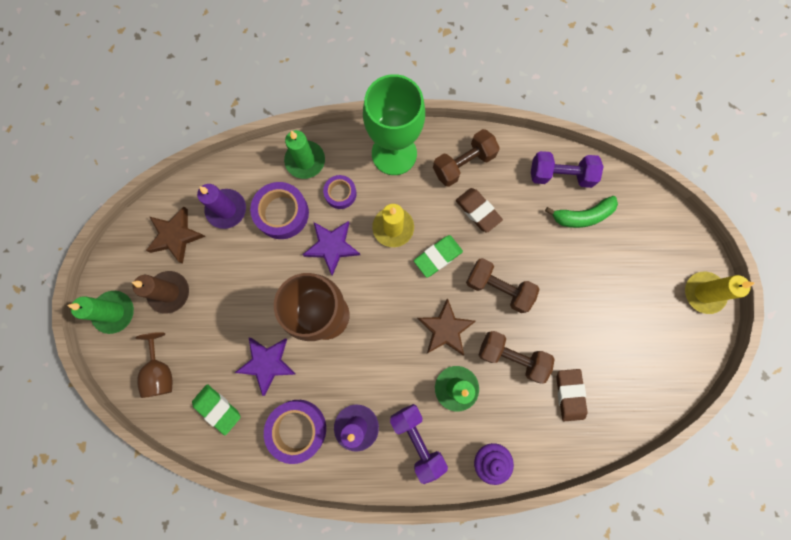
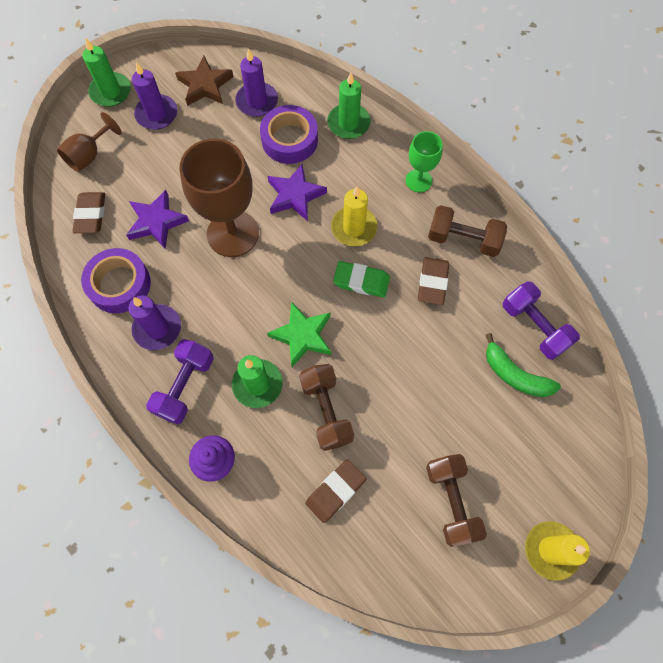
camera: 50 degrees right, 10 degrees down
brown candle [132,271,189,314] -> purple candle [132,62,177,130]
green eraser [192,384,240,436] -> brown eraser [72,192,105,233]
purple tape [323,175,356,209] -> none
green goblet [363,74,425,175] -> green goblet [406,131,443,192], size x0.53
brown star [417,298,476,355] -> green star [267,301,331,367]
brown dumbbell [466,258,540,313] -> brown dumbbell moved to [426,454,487,547]

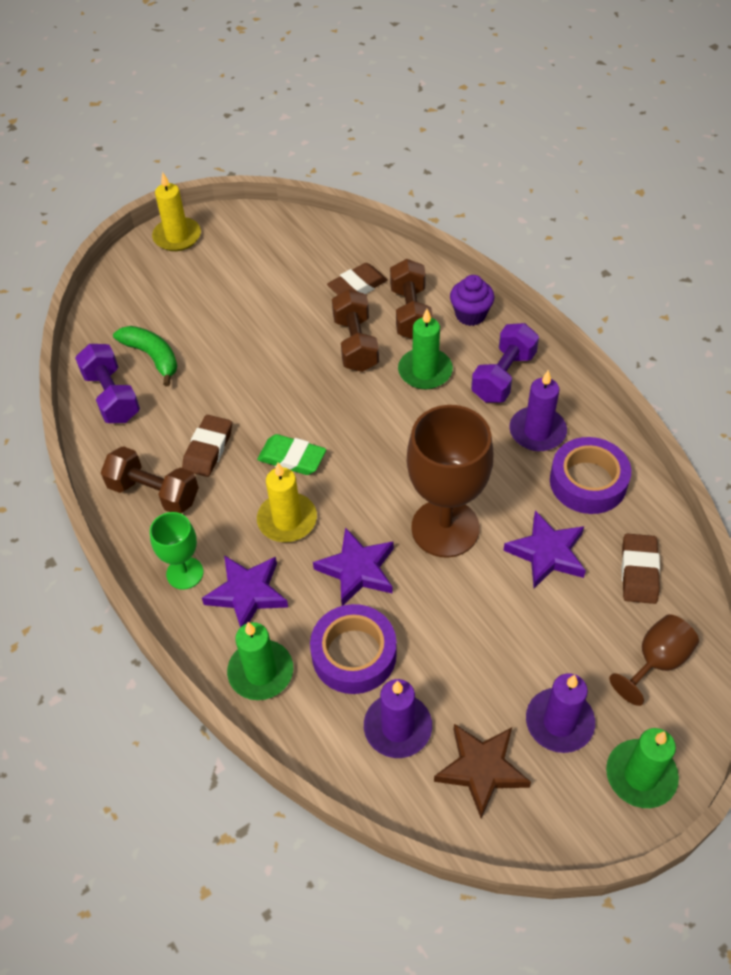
camera: 170 degrees left, 15 degrees down
green star [267,301,331,367] -> none
brown dumbbell [426,454,487,547] -> brown dumbbell moved to [390,259,433,339]
none -> purple star [202,555,288,628]

